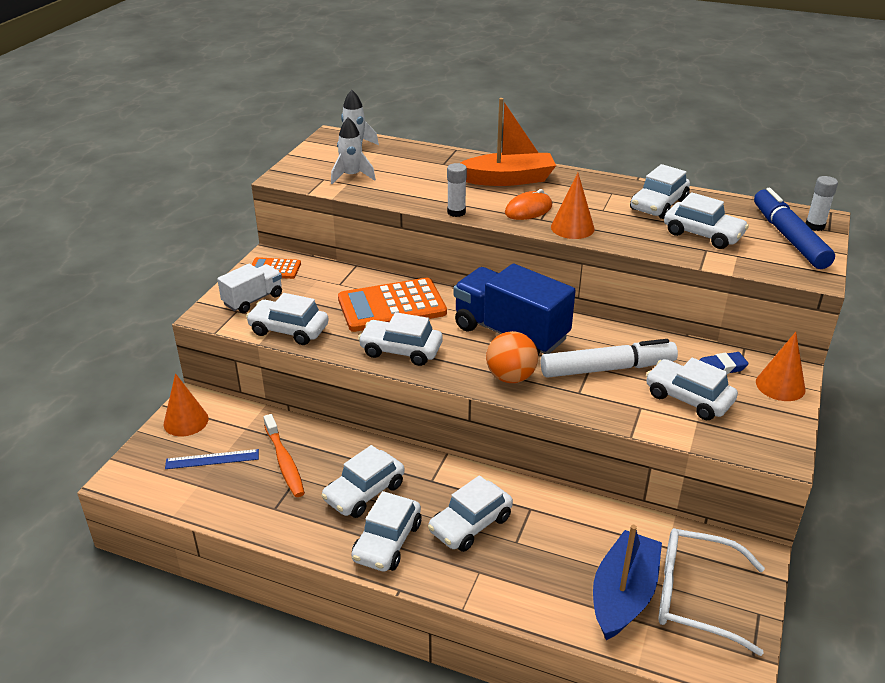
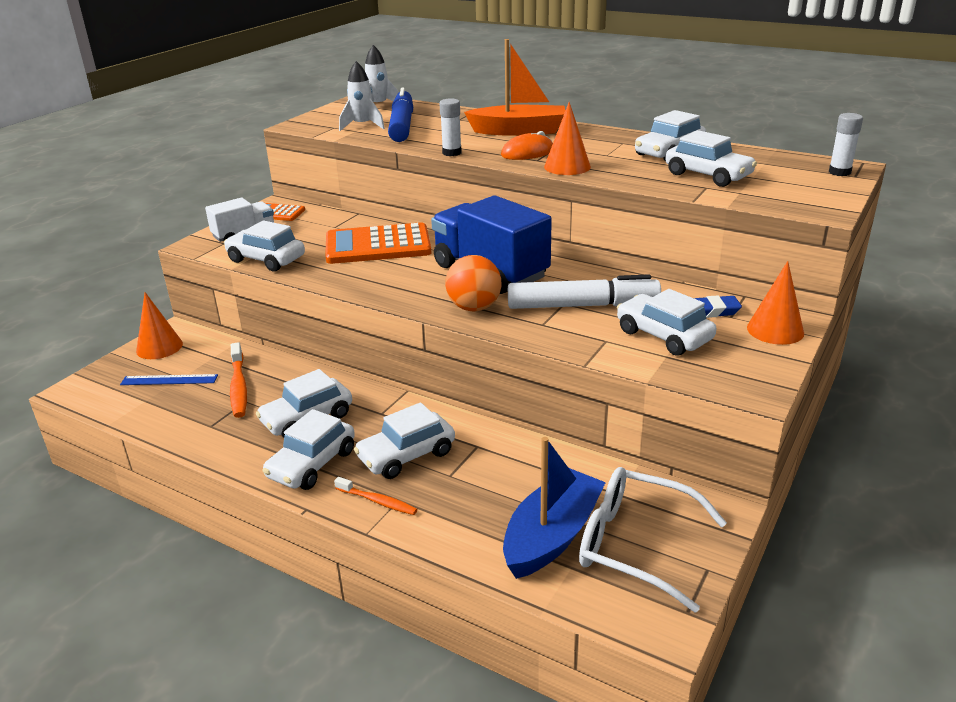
camera: 10 degrees right, 5 degrees down
white car [358,312,443,366] -> none
blue marker [754,188,835,269] -> blue marker moved to [388,88,413,142]
none -> orange toothbrush [334,477,418,515]

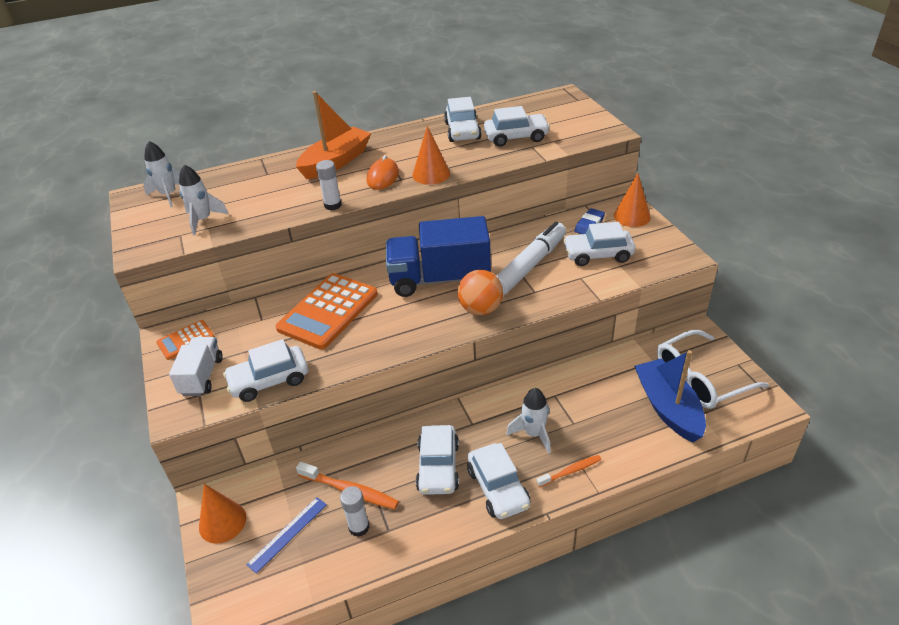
camera: 50 degrees left, 10 degrees up
white car [354,402,455,479] -> white rocket [506,388,551,453]
blue marker [388,88,413,142] -> none
white glue stick [829,113,863,176] -> white glue stick moved to [340,486,370,537]

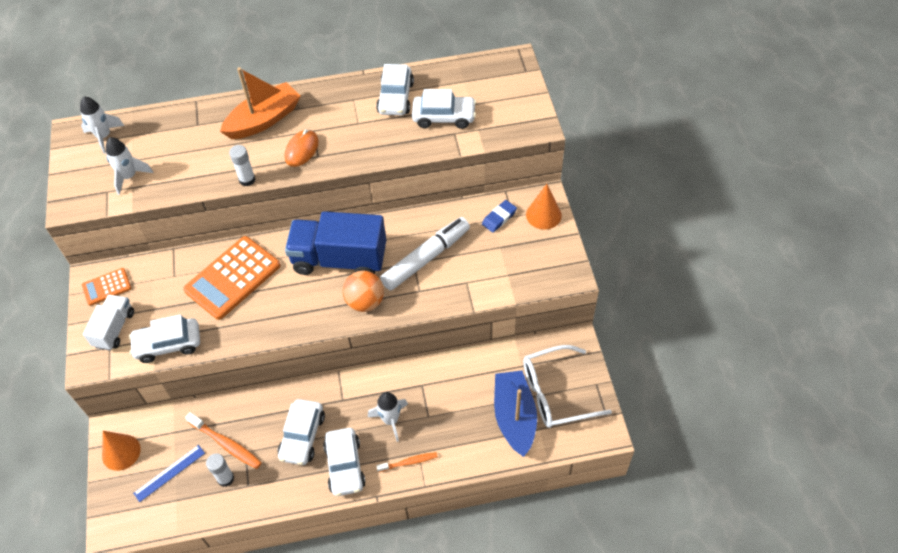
camera: 10 degrees right, 15 degrees up
orange cone [412,126,450,185] -> none
white car [563,222,635,266] -> none

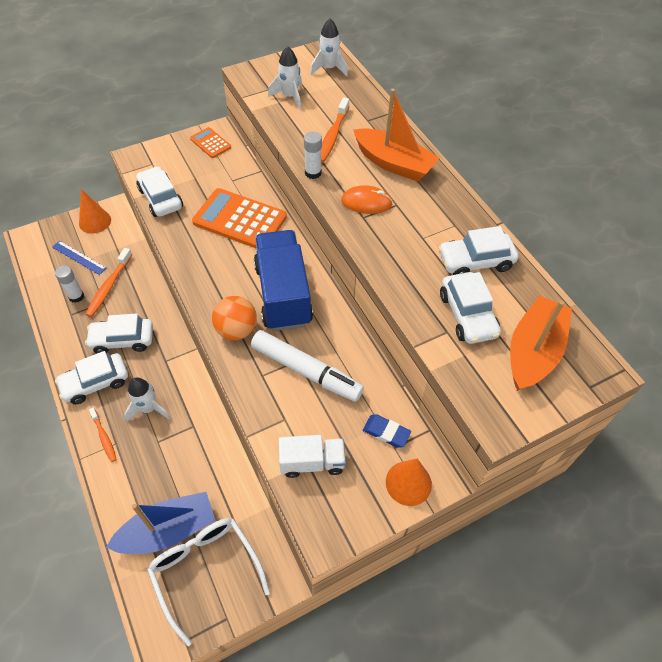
camera: 70 degrees right, 0 degrees up
white truck [83,295,134,351] -> white truck moved to [279,435,346,478]
none -> orange toothbrush [321,97,349,163]
none -> orange boat [510,295,572,391]

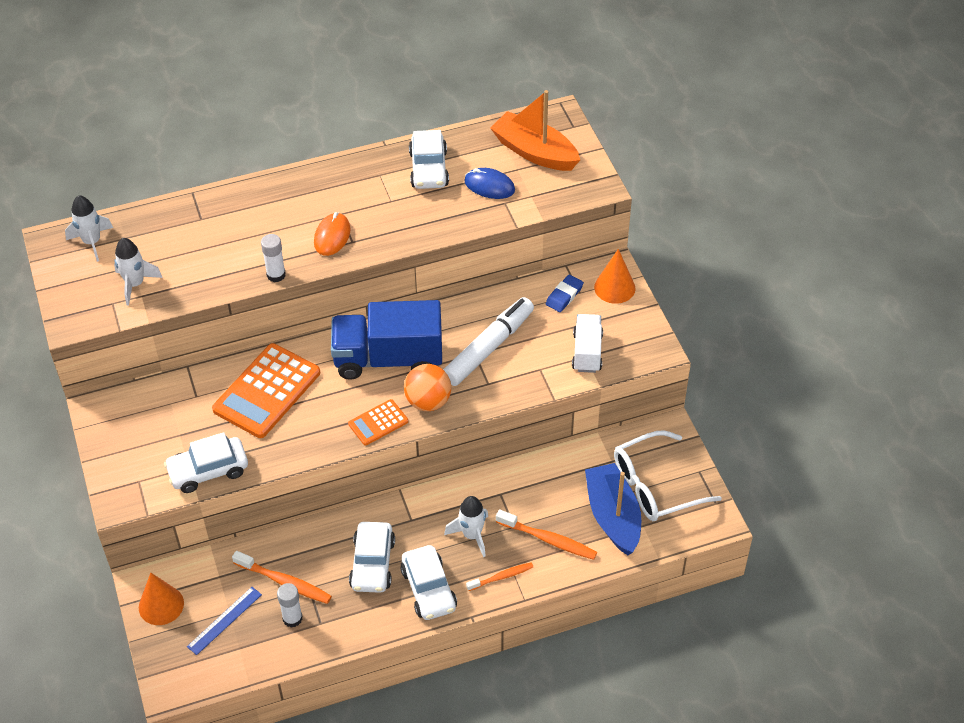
camera: 80 degrees left, 5 degrees down
orange calculator [190,127,231,158] -> orange calculator moved to [348,399,408,445]
orange toothbrush [321,97,349,163] -> orange toothbrush moved to [496,509,597,560]
orange boat [353,89,439,182] -> none
white car [440,272,501,344] -> blue mouse [464,168,515,199]

